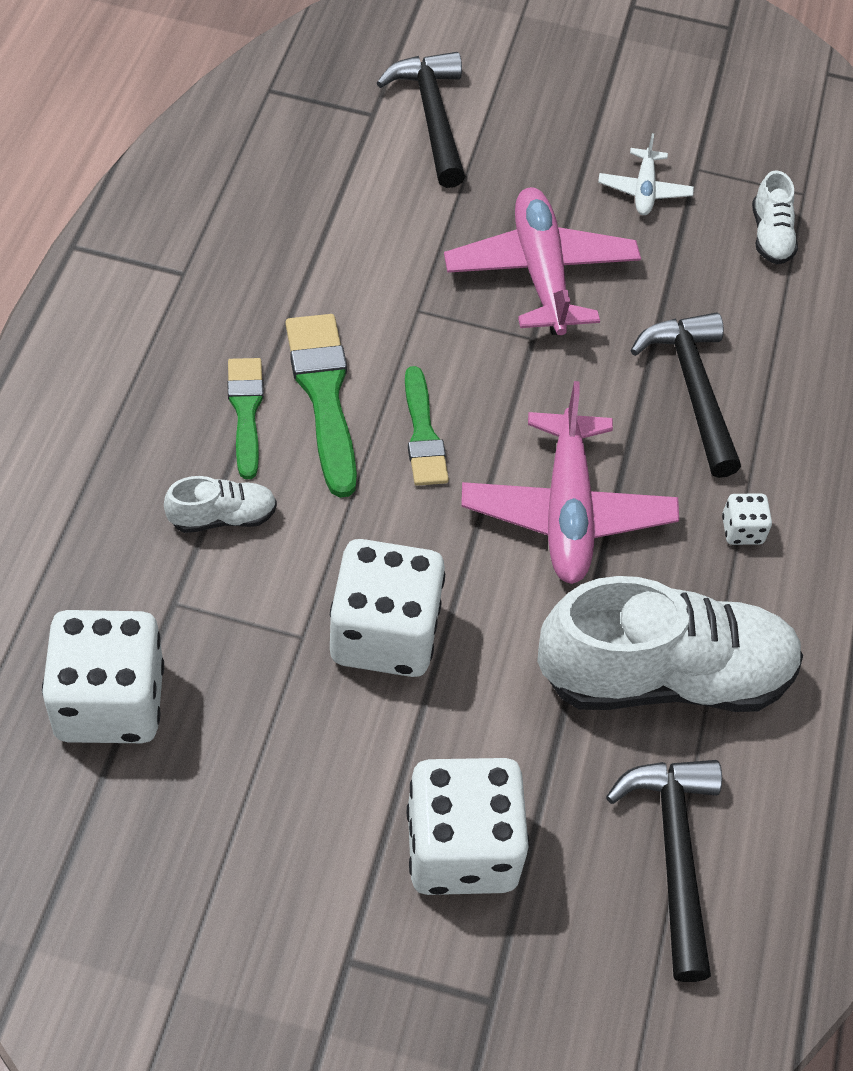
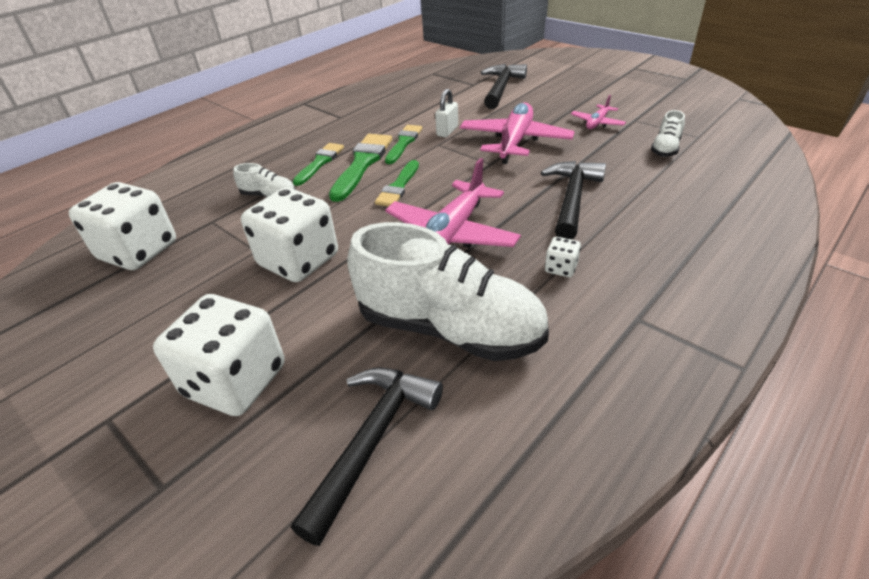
camera: 35 degrees right, 15 degrees down
white plane [598,133,694,215] -> pink plane [571,95,626,129]
none -> green brush [385,125,422,164]
none -> white padlock [435,89,458,137]

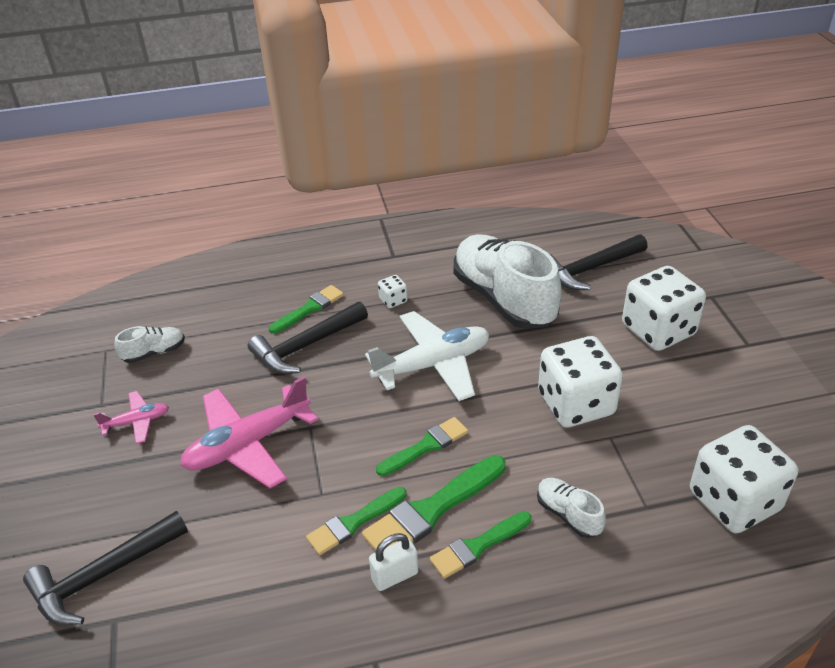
camera: 145 degrees left, 0 degrees up
pink plane [385,158,521,248] -> white plane [365,311,489,401]
white padlock [435,89,458,137] -> white padlock moved to [369,533,418,591]
none -> green brush [269,285,344,334]

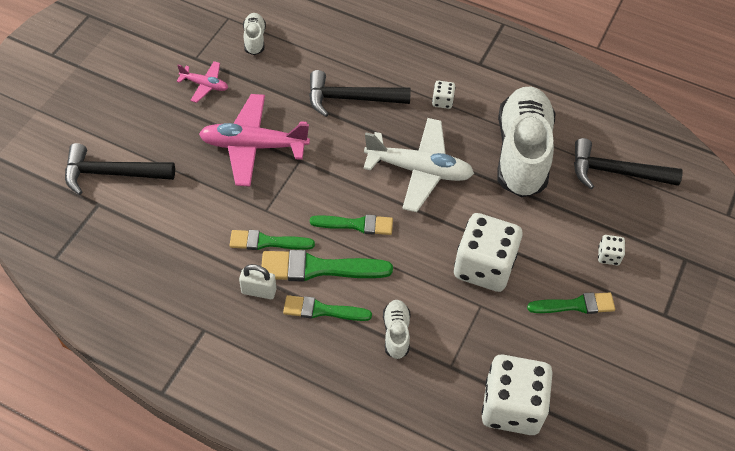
camera: 35 degrees right, 15 degrees up
white shoe [115,326,185,363] -> white shoe turned 105 degrees counterclockwise [243,13,266,55]
green brush [269,285,344,334] -> green brush moved to [527,292,615,314]
white dice [622,266,706,351] -> white dice [598,235,625,265], size x0.42

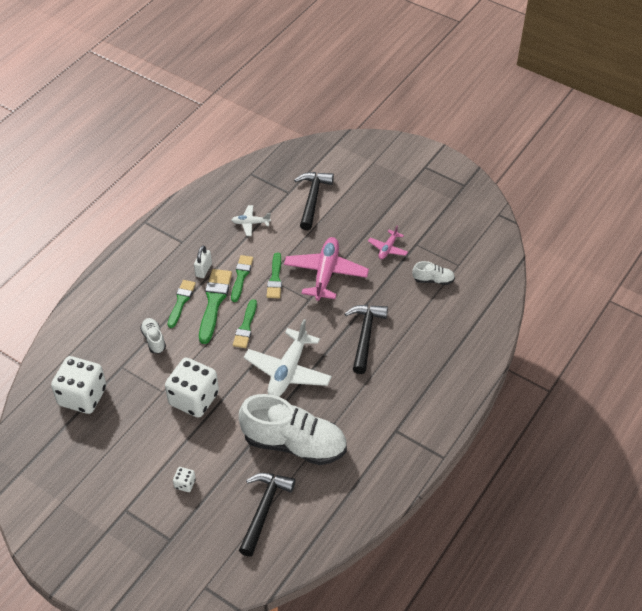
camera: 100 degrees right, 5 degrees down
white shoe [383,300,410,359] -> white shoe turned 120 degrees counterclockwise [140,318,166,353]
white dice [432,80,455,109] -> none
green brush [527,292,615,314] -> green brush moved to [267,252,282,298]
none -> white plane [232,205,271,236]

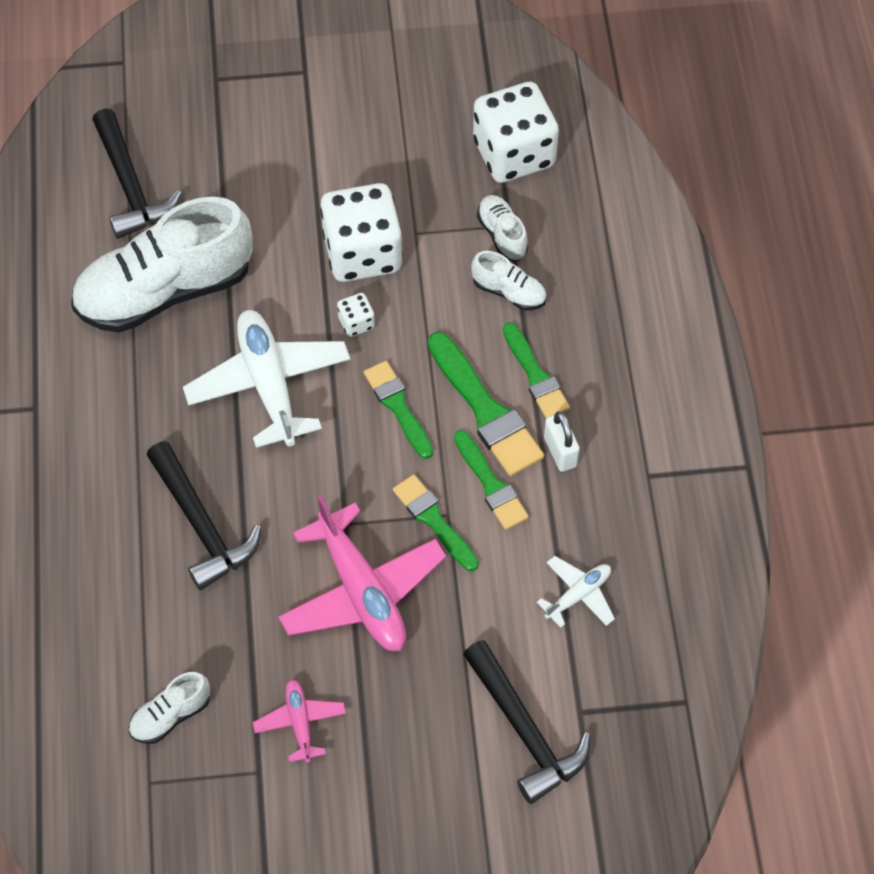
camera: 140 degrees right, 10 degrees up
white dice [173,467,196,492] -> white dice moved to [337,293,375,337]
none -> white shoe [477,195,528,261]

